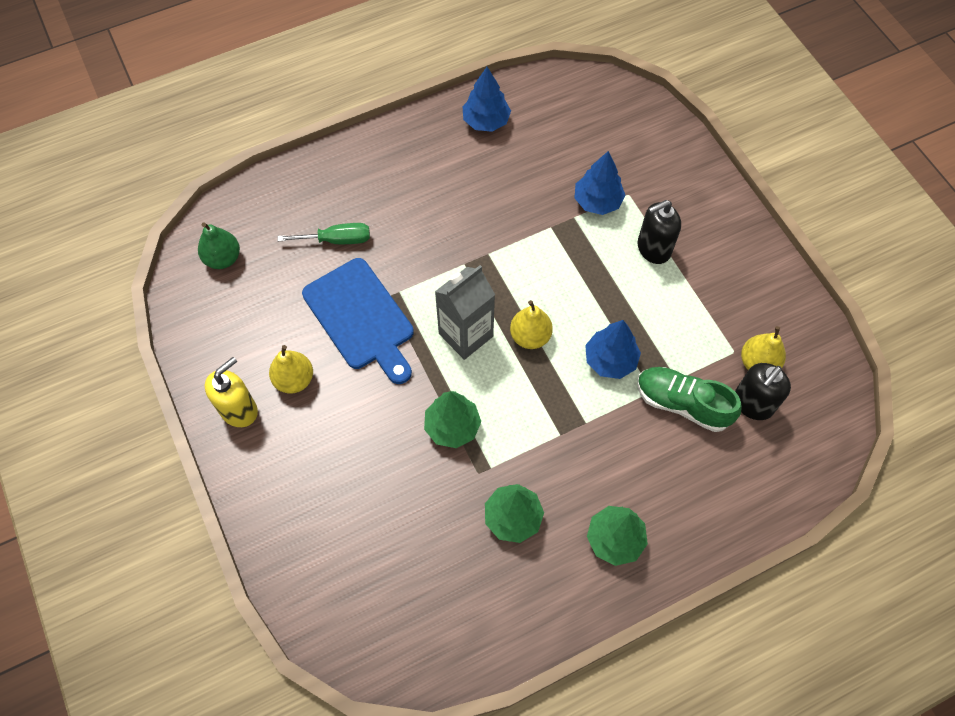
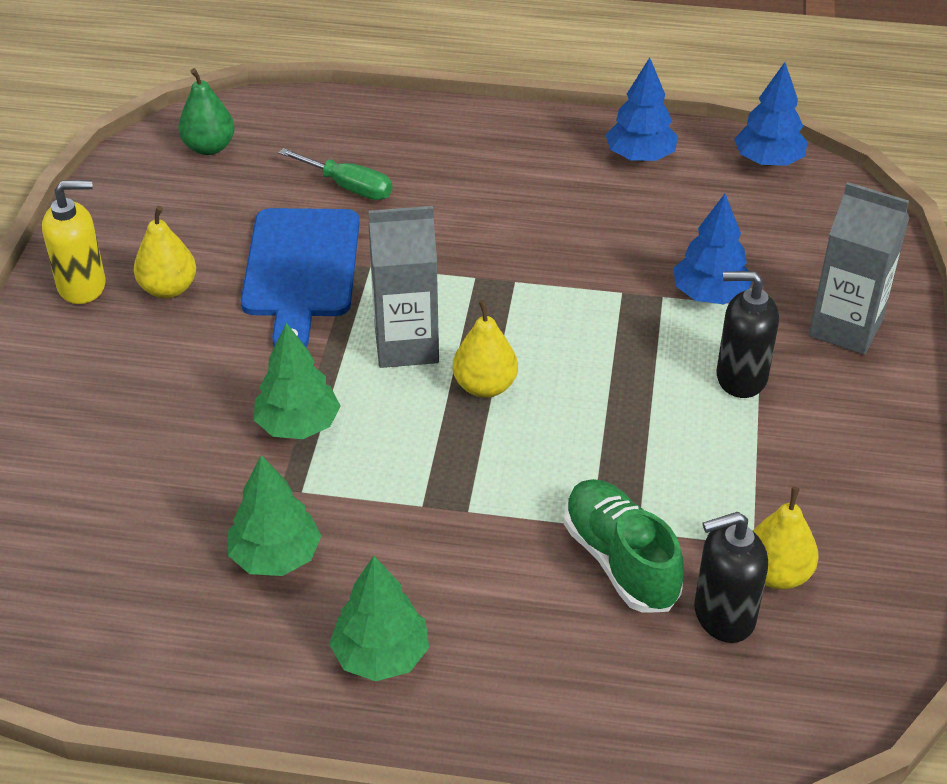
camera: 35 degrees right, 20 degrees down
blue tree [585,320,641,379] -> blue tree moved to [734,62,807,166]
none -> grey carton [809,182,909,355]

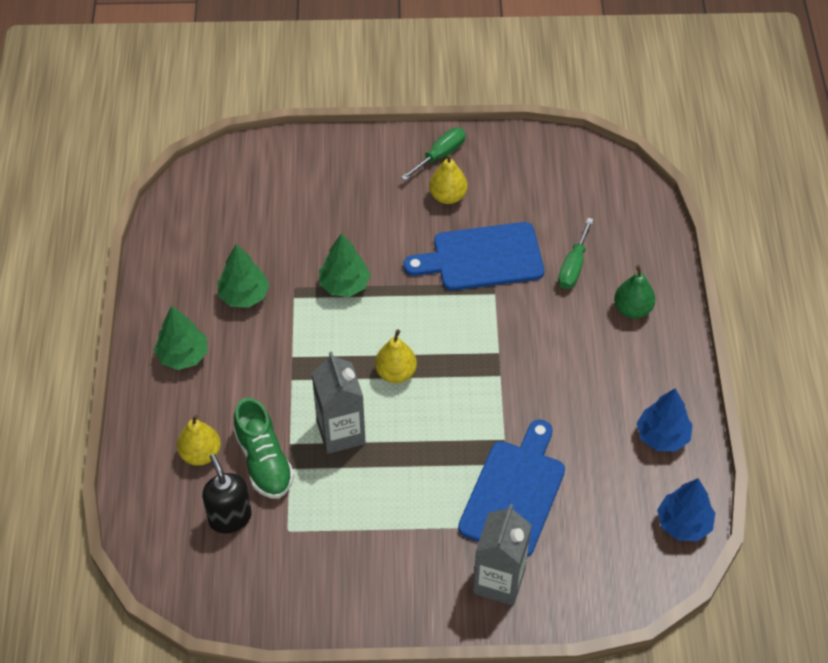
camera: 80 degrees right, 10 degrees up
yellow soap dispenser [42,180,106,304] -> green screwdriver [401,128,466,181]
green pear [178,68,235,155] -> green pear moved to [614,265,655,319]
grey carton [368,206,439,368] -> grey carton moved to [312,351,366,454]
green shoe [564,479,684,613] -> green shoe turned 105 degrees clockwise [233,397,294,499]
blue tree [674,194,752,305] -> blue cutting board [458,420,565,557]
black soap dispenser [717,271,779,398] -> none
yellow pear [753,487,819,590] -> yellow pear moved to [177,415,221,466]

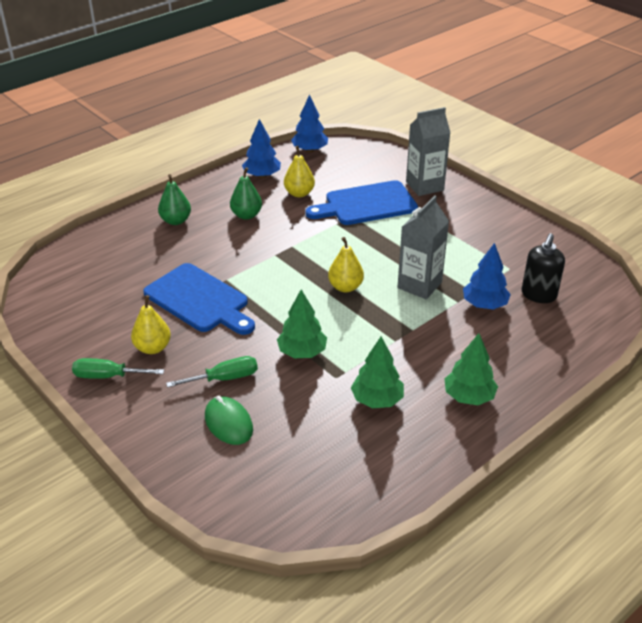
camera: 130 degrees left, 15 degrees down
yellow pear [177,415,221,466] -> yellow pear moved to [284,146,315,197]
green shoe [233,397,294,499] -> blue tree [463,243,511,310]
green screwdriver [558,218,594,289] -> green screwdriver moved to [166,356,258,387]
none -> green mouse [205,396,253,445]
none -> green pear [230,167,262,220]

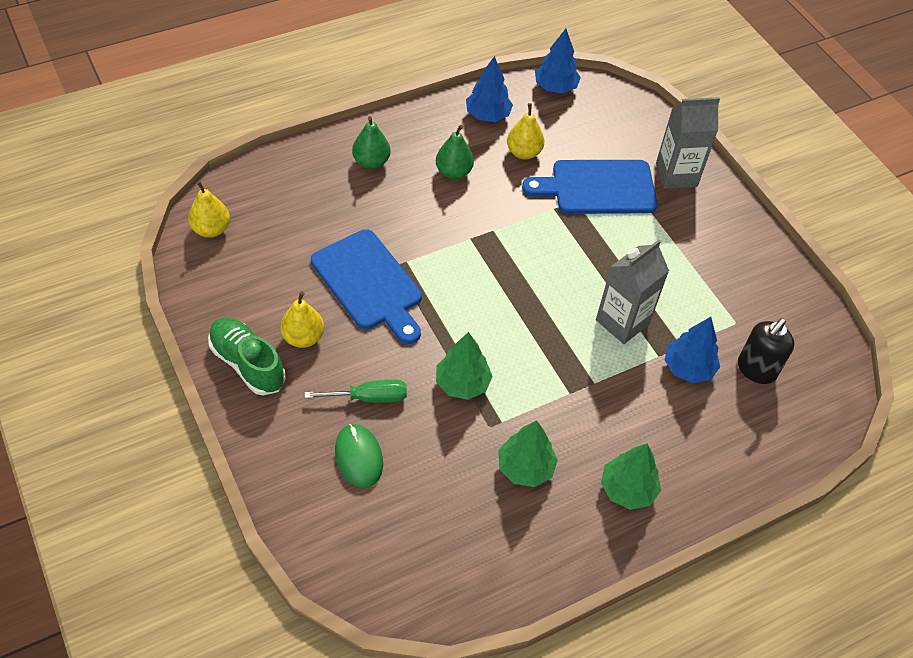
camera: 10 degrees right, 15 degrees up
green screwdriver [72,358,164,379] -> green shoe [208,318,286,396]
yellow pear [328,237,364,292] -> yellow pear moved to [188,181,230,237]

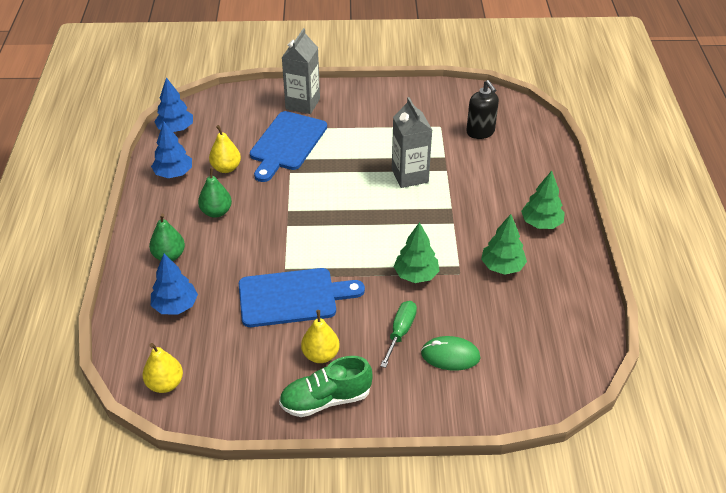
camera: 60 degrees left, 10 degrees down
blue tree [665,317,720,383] -> blue tree moved to [151,254,198,315]

